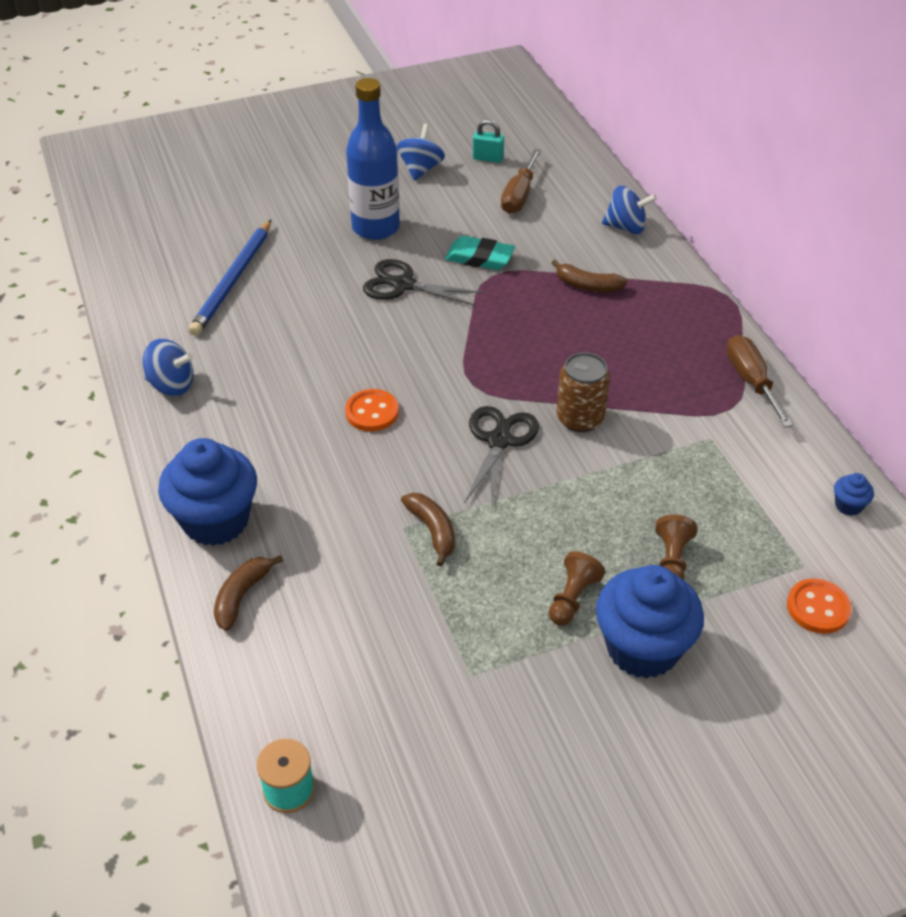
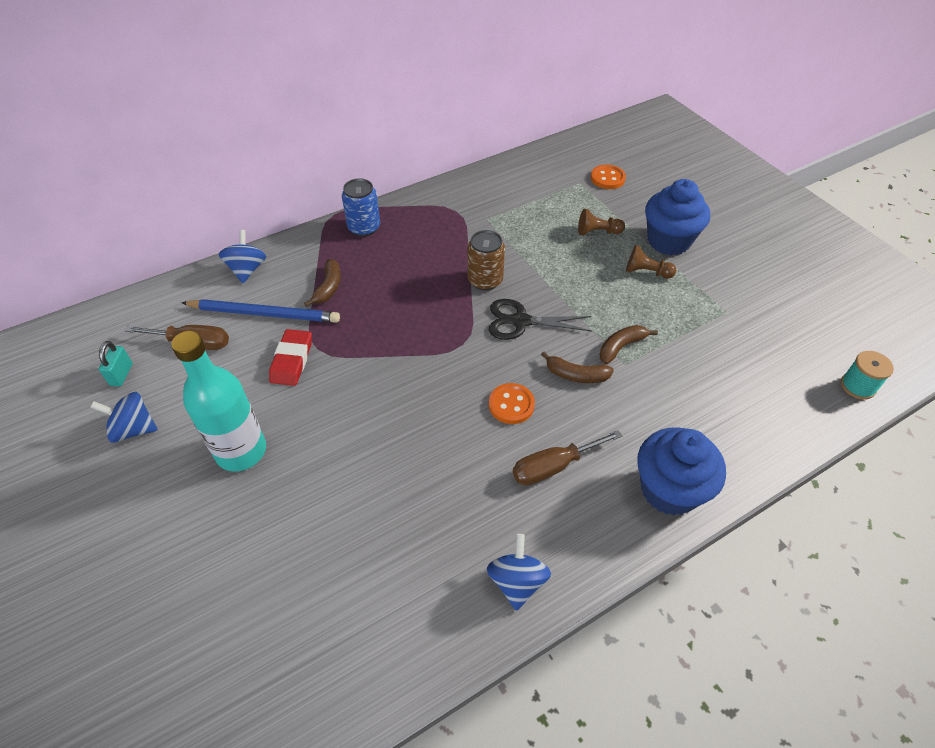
camera: 100 degrees left, 5 degrees up
blue pencil [188,220,271,336] -> blue pencil moved to [181,299,340,323]
brown banana [214,555,283,631] -> brown banana moved to [541,352,614,383]
blue bottle [346,78,400,240] -> turquoise bottle [171,331,266,472]
black scissors [363,259,484,307] -> none
turquoise eraser [445,236,515,270] -> red eraser [269,329,312,386]
brown screwdriver [726,335,793,427] -> brown screwdriver moved to [513,430,622,485]
blue cupcake [834,473,874,516] -> none
none -> blue can [342,178,380,236]

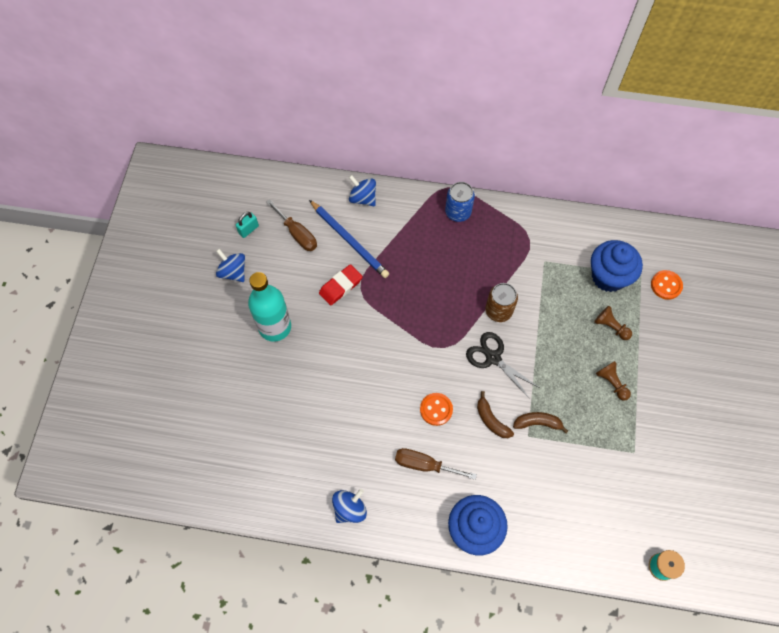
camera: 40 degrees right, 15 degrees up
blue spinning top [219,230,266,283] -> blue spinning top turned 90 degrees counterclockwise [349,175,376,206]
brown banana [304,259,341,307] -> none
blue cupcake [645,179,710,255] -> blue cupcake moved to [591,240,643,292]

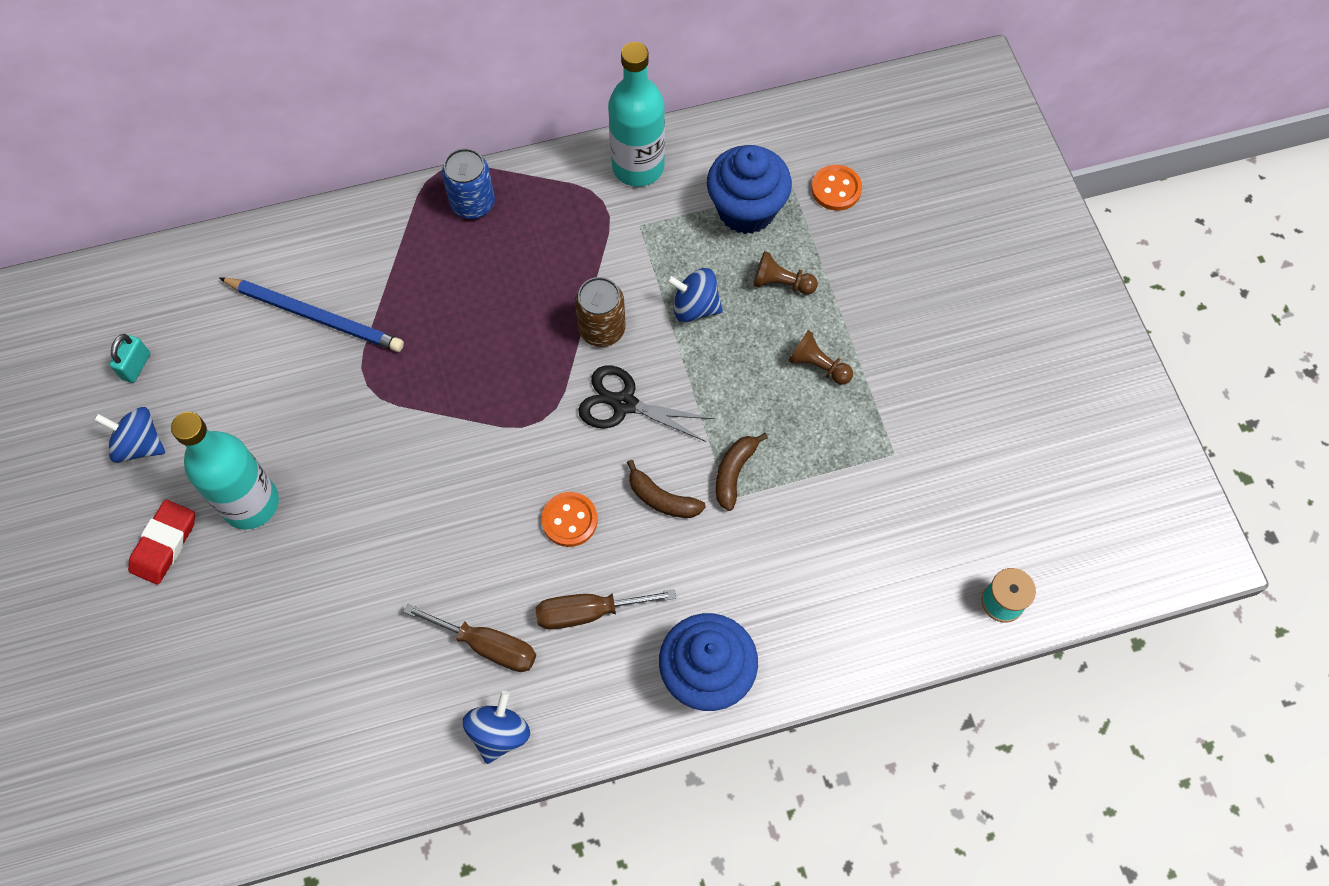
camera: 25 degrees left, 0 degrees up
brown screwdriver [266,199,317,251] -> brown screwdriver moved to [403,604,536,672]
red eraser [319,264,363,305] -> red eraser moved to [128,500,195,585]
blue spinning top [349,175,376,206] -> blue spinning top moved to [666,268,723,322]
brown banana [513,412,568,433] -> brown banana turned 45 degrees counterclockwise [716,433,768,511]
none -> turquoise bottle [608,42,665,187]

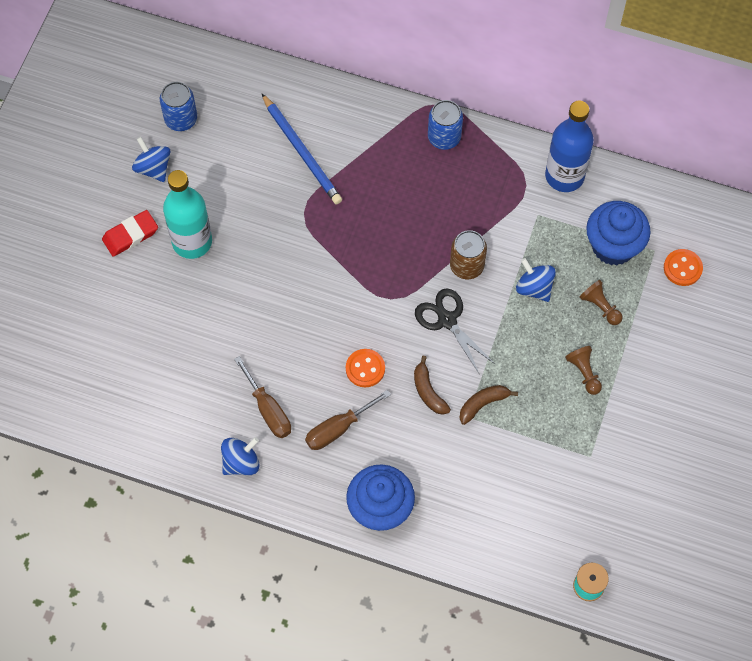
camera: 35 degrees right, 0 degrees up
turquoise padlock [109,334,150,383] -> blue can [160,82,197,131]
brown screwdriver [535,589,676,630] -> brown screwdriver turned 60 degrees counterclockwise [305,390,391,450]
turquoise bottle [608,42,665,187] -> blue bottle [545,101,594,192]

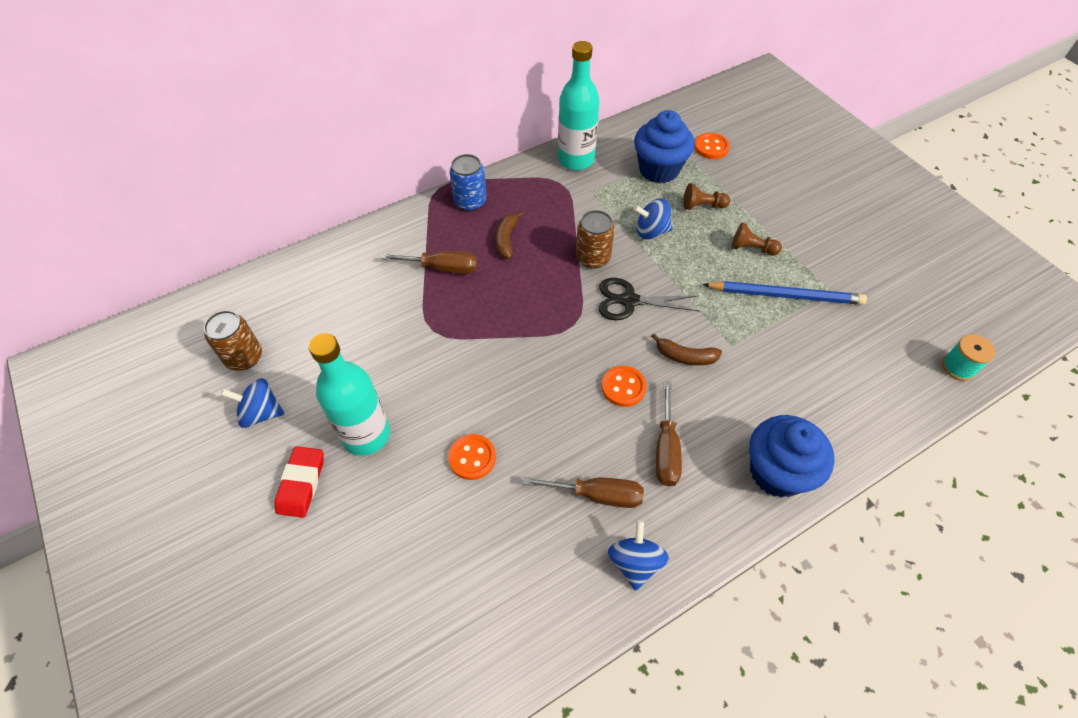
camera: 50 degrees left, 10 degrees down
blue can [160,82,197,131] -> brown can [204,310,262,371]
blue pencil [262,94,342,204] -> blue pencil moved to [703,281,867,305]
brown banana [459,385,518,425] -> brown banana moved to [495,211,523,259]
blue bottle [545,101,594,192] -> turquoise bottle [558,41,600,170]
none -> brown screwdriver [380,251,477,274]
none -> orange button [448,434,496,480]

